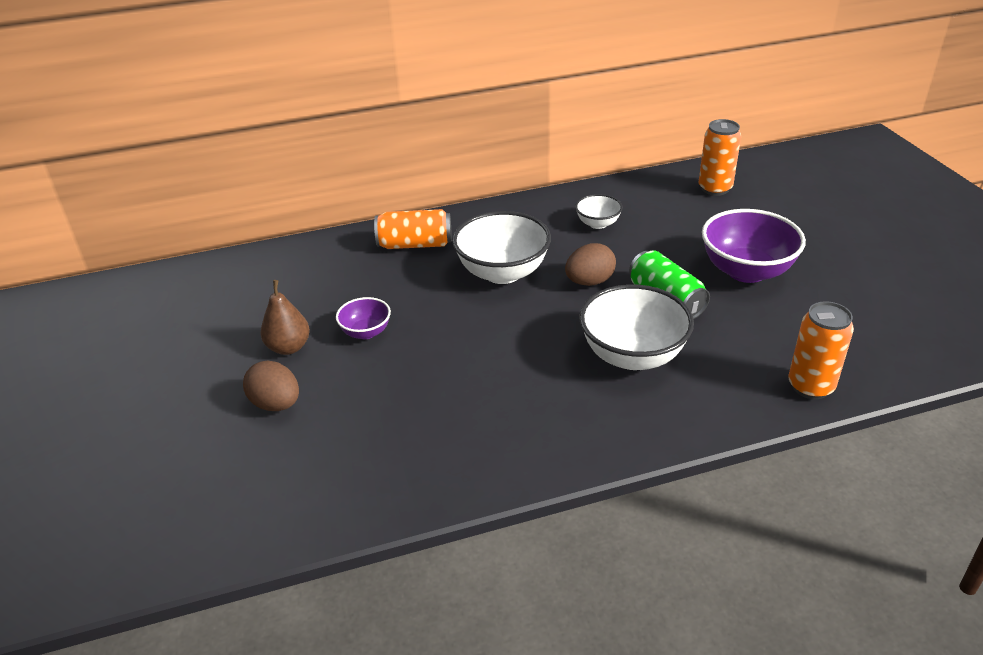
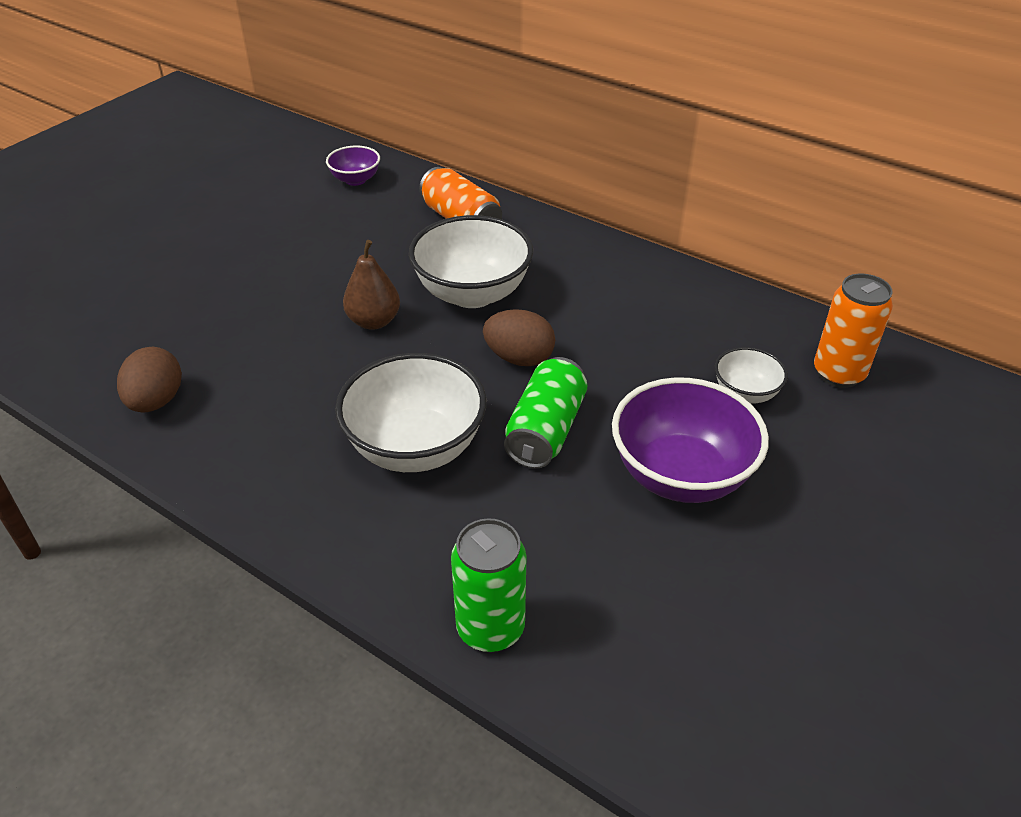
camera: 50 degrees right, 5 degrees up
brown egg [243,360,299,411] -> brown egg moved to [117,347,182,413]
brown pear [260,280,310,355] -> brown pear moved to [343,240,400,330]
purple bowl [336,297,391,339] -> purple bowl moved to [326,145,380,186]
white bowl [575,194,623,229] -> white bowl moved to [715,347,788,403]
orange can [788,301,854,399] -> green can [451,518,527,653]

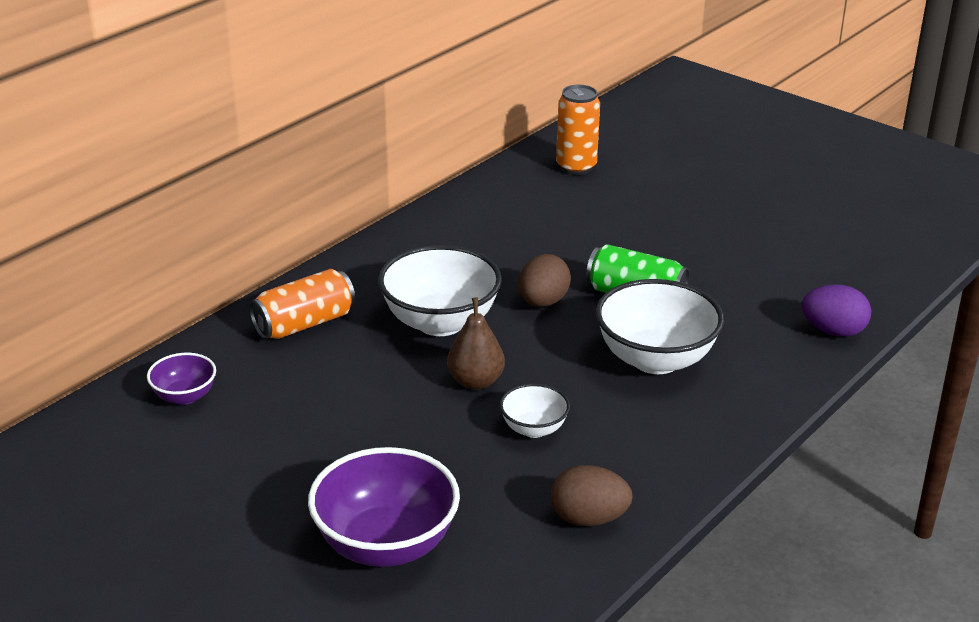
camera: 85 degrees left, 10 degrees down
green can [451,518,527,653] -> purple egg [802,284,871,337]
purple bowl [612,377,769,503] -> purple bowl moved to [308,447,460,567]
white bowl [715,347,788,403] -> white bowl moved to [500,383,570,438]

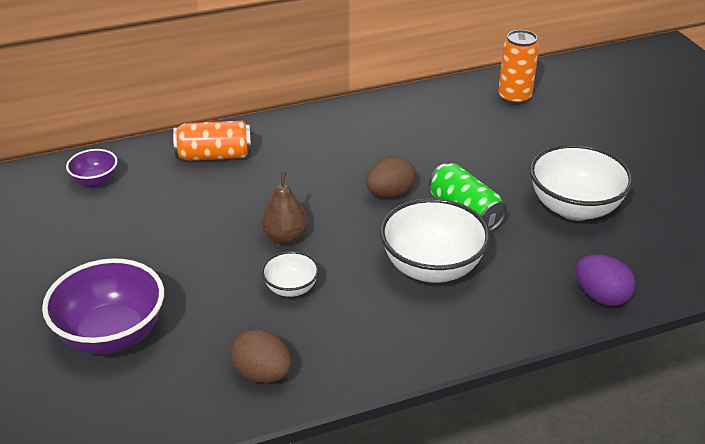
camera: 30 degrees right, 5 degrees up
white bowl [378,245,502,336] -> white bowl moved to [530,144,633,221]

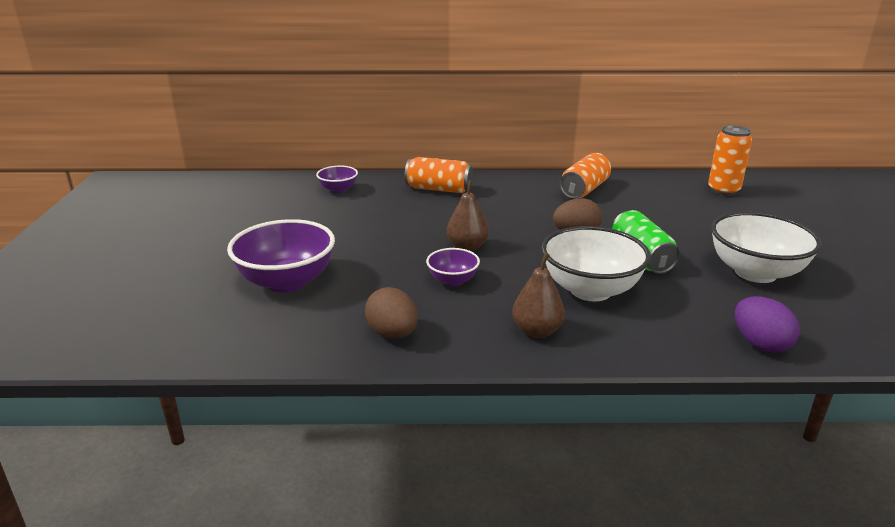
camera: 20 degrees right, 10 degrees down
white bowl [261,251,319,297] -> purple bowl [426,248,480,286]
none -> brown pear [512,253,565,338]
none -> orange can [560,153,611,199]

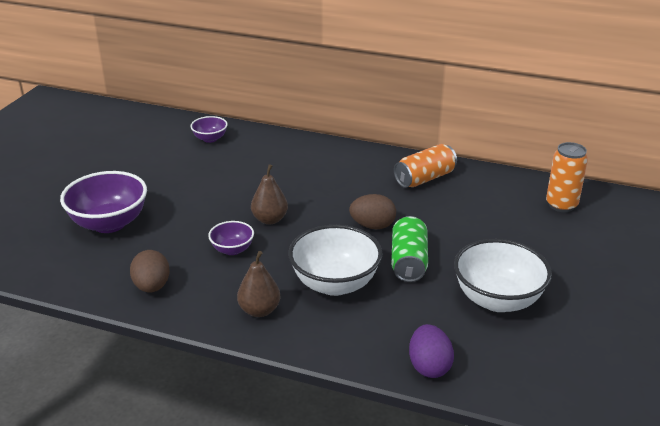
camera: 20 degrees right, 5 degrees up
orange can [405,157,473,193] -> none

